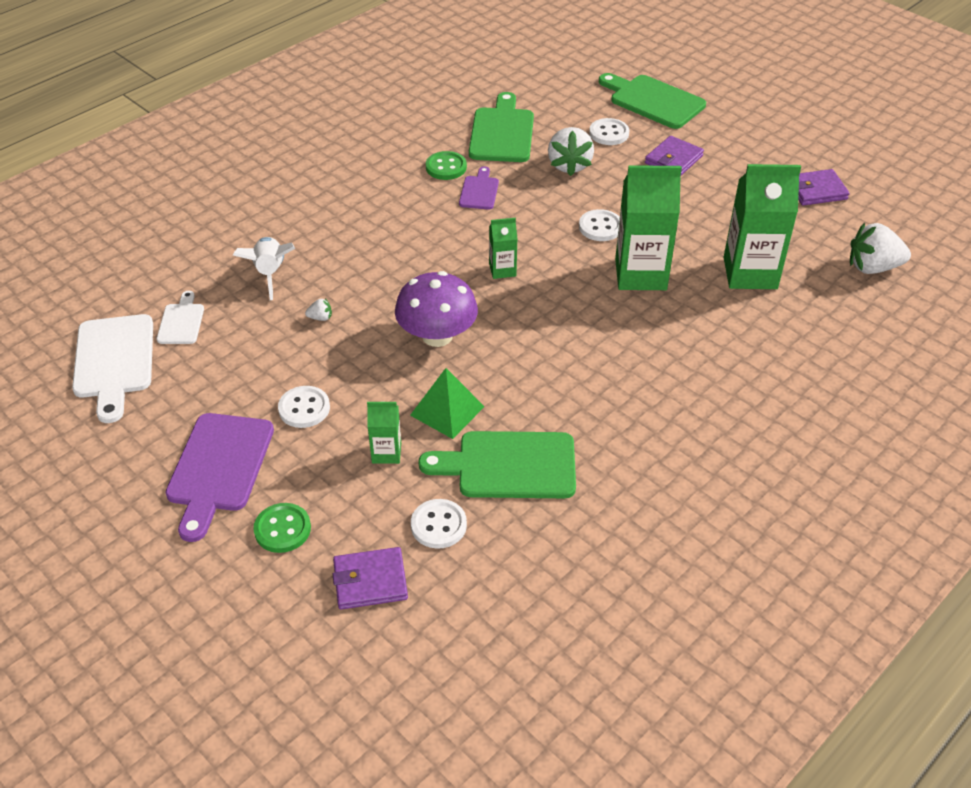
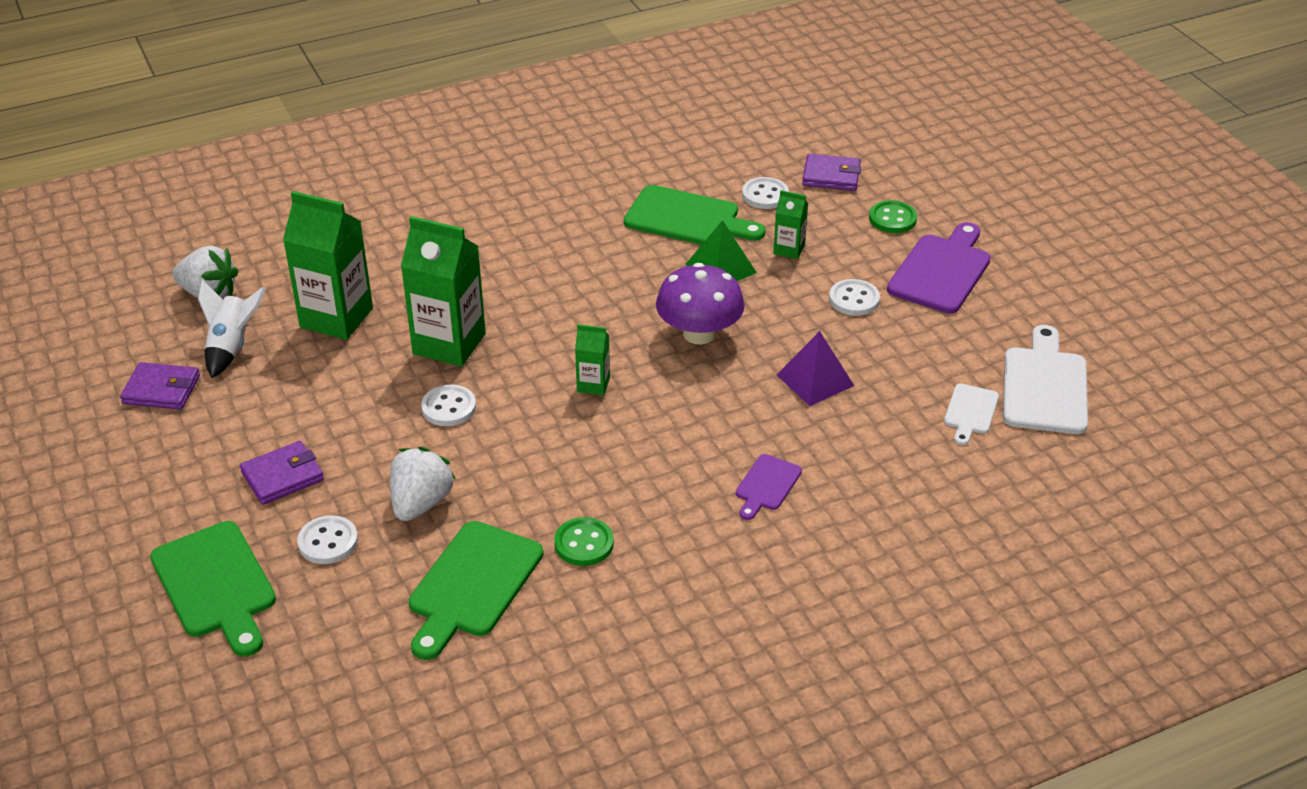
camera: 160 degrees left, 5 degrees down
white rocket [233,237,295,300] -> white rocket moved to [198,279,266,378]
white strawberry [305,298,332,321] -> purple pyramid [777,331,854,406]
purple cutting board [459,166,499,210] -> purple cutting board moved to [736,454,802,520]

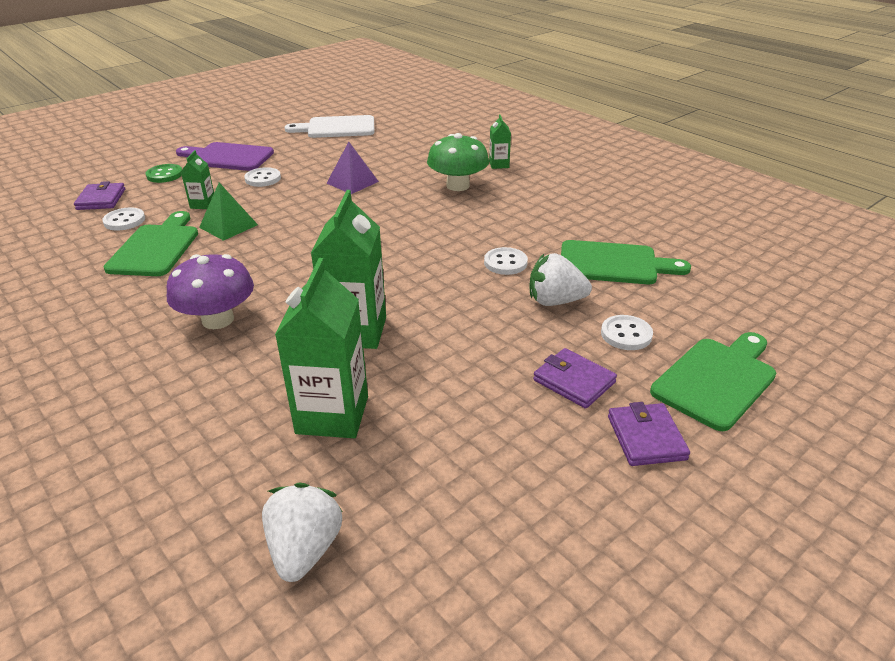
camera: 105 degrees left, 5 degrees down
purple wallet [120,362,200,410] -> purple wallet moved to [608,402,690,466]
white rocket [198,279,266,378] -> none
white button [421,385,476,426] -> white button moved to [484,247,528,275]
green button [554,517,614,566] -> none
green carton [575,324,610,395] -> green carton moved to [489,114,511,169]
purple mushroom [656,263,745,344] -> purple mushroom moved to [167,254,254,329]
purple cutting board [736,454,802,520] -> green mushroom [427,133,489,191]
white cutting board [944,384,999,445] -> none

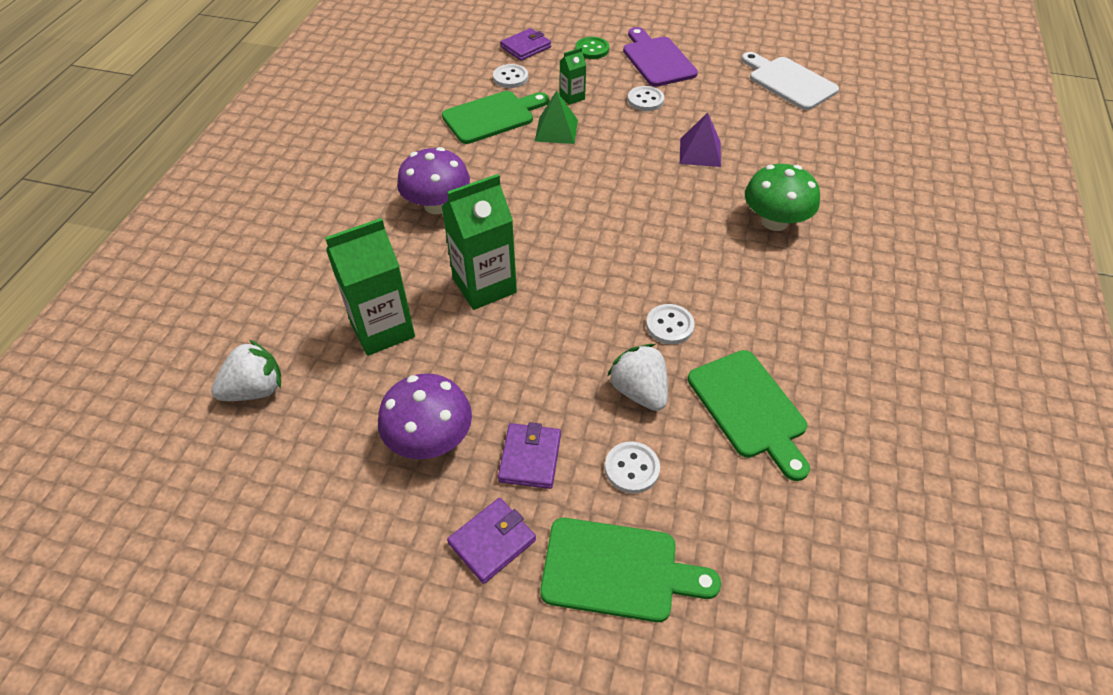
camera: 55 degrees right, 15 degrees up
green carton [489,114,511,169] -> none
none -> purple mushroom [378,373,472,459]

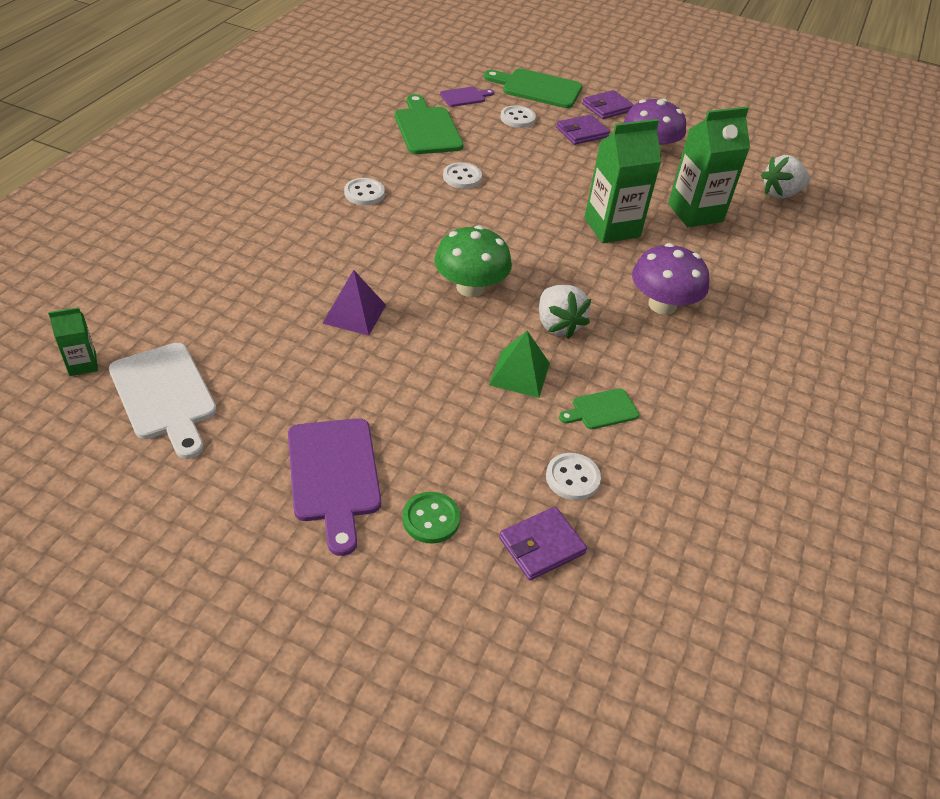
camera: 175 degrees left, 5 degrees down
green cutting board [442,91,549,144] -> green cutting board [559,388,639,429], size x0.54
purple wallet [498,422,561,489] -> purple wallet turned 45 degrees clockwise [556,114,610,145]
green carton [560,47,586,105] -> green carton moved to [48,307,98,376]
white strawberry [607,344,668,411] -> white strawberry moved to [539,285,591,339]
white button [628,86,664,111] -> white button moved to [344,178,385,205]
green mushroom [745,164,820,231] -> green mushroom moved to [434,225,512,297]
none -> purple cutting board [440,87,494,107]

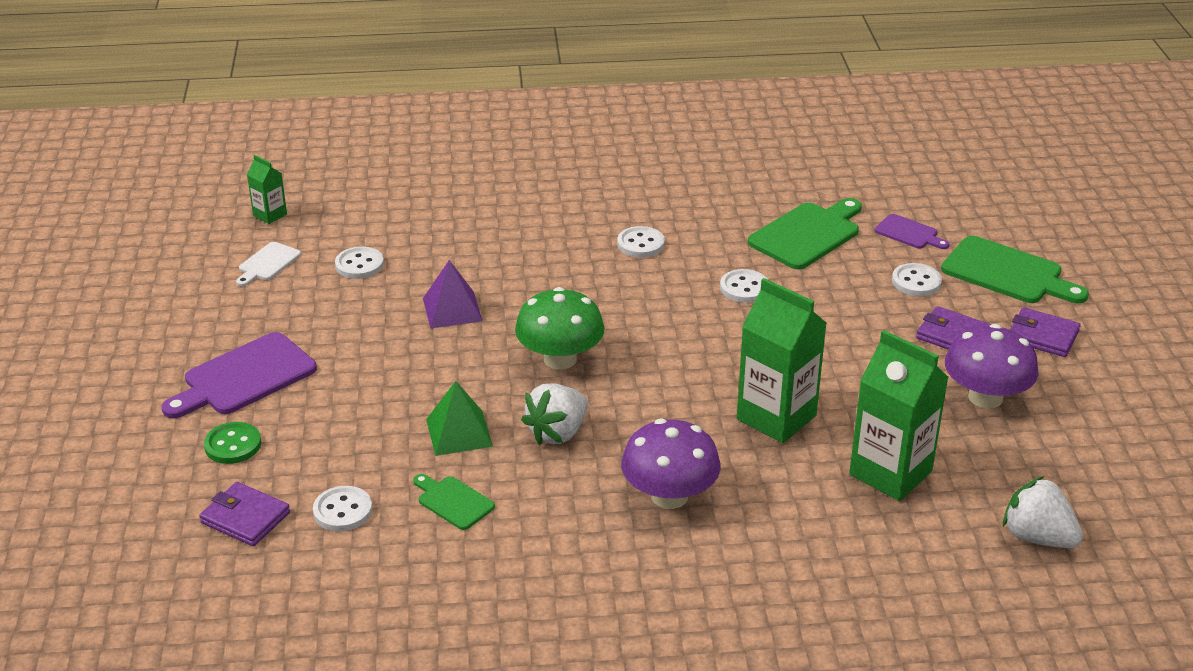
camera: 65 degrees right, 10 degrees down
white cutting board [109,343,217,459] -> white cutting board [236,242,301,286], size x0.54
green cutting board [484,68,582,108] -> green cutting board turned 135 degrees clockwise [941,236,1089,303]
none -> white button [335,246,384,279]

